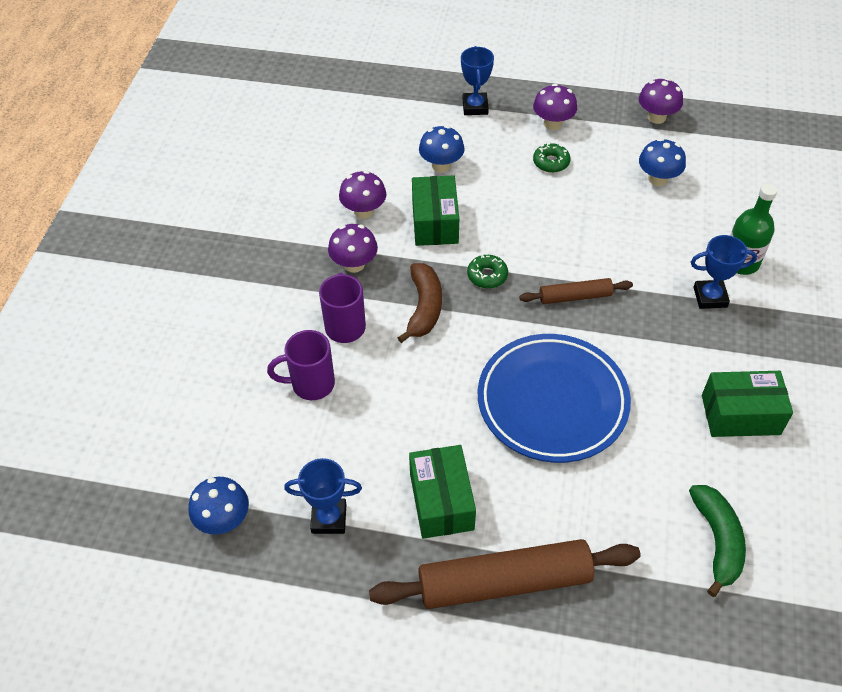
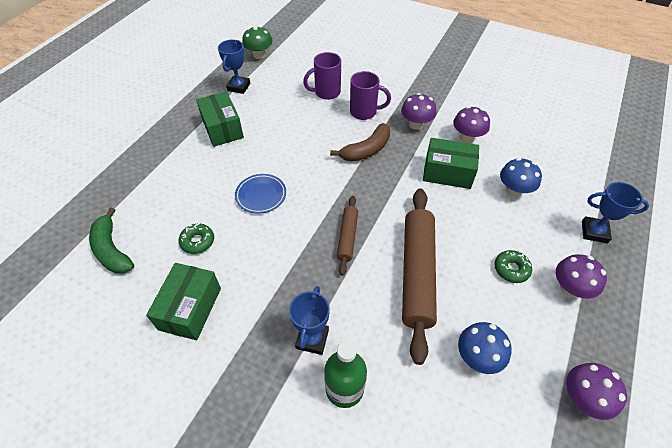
camera: 105 degrees right, 0 degrees up
blue mushroom [189,477,249,534] -> green mushroom [242,26,273,59]
purple mug [267,330,335,400] -> purple mug turned 120 degrees counterclockwise [303,52,341,100]
brown rolling pin [369,539,641,609] -> brown rolling pin moved to [402,188,437,365]
brown banana [397,263,442,343] -> brown banana turned 60 degrees counterclockwise [330,123,390,162]
green box [409,445,476,539] -> green box turned 60 degrees clockwise [196,91,244,147]
green donut [467,255,508,288] -> green donut moved to [179,223,214,254]
blue plate [478,334,631,463] -> blue plate [235,174,286,214], size x0.47
green banana [689,485,746,597] -> green banana turned 45 degrees clockwise [89,207,134,274]

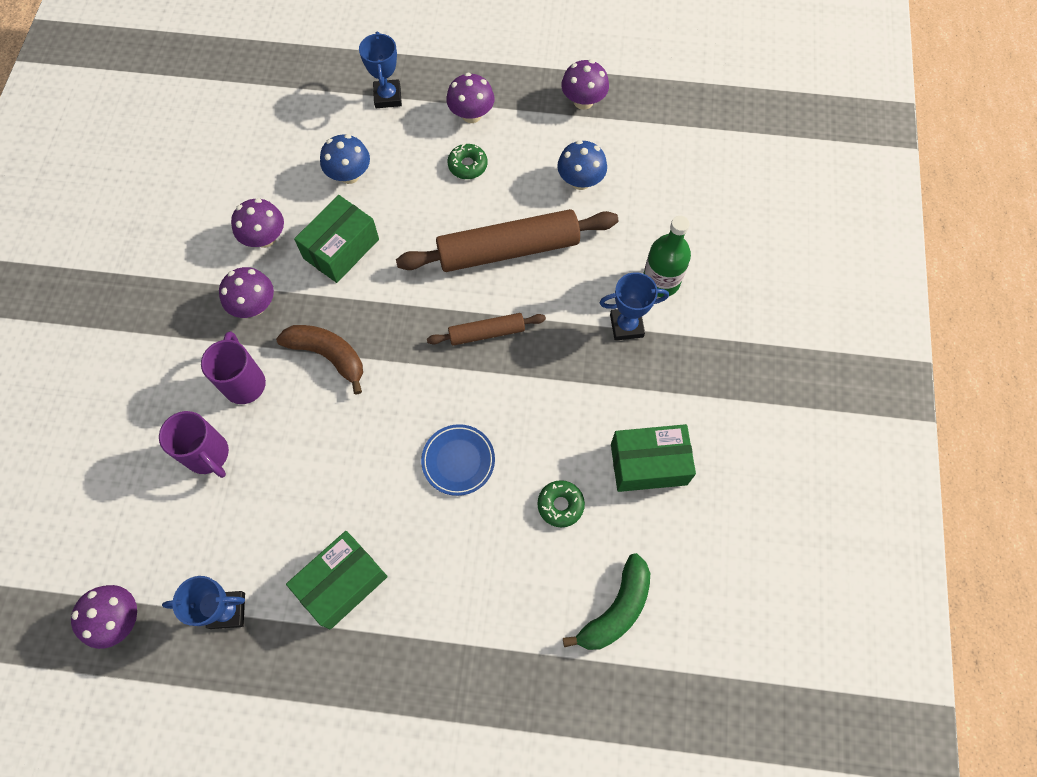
camera: 110 degrees left, 15 degrees up
green mushroom [242,26,273,59] -> purple mushroom [71,585,137,649]
green box [423,138,479,189] -> green box turned 45 degrees clockwise [294,195,379,283]

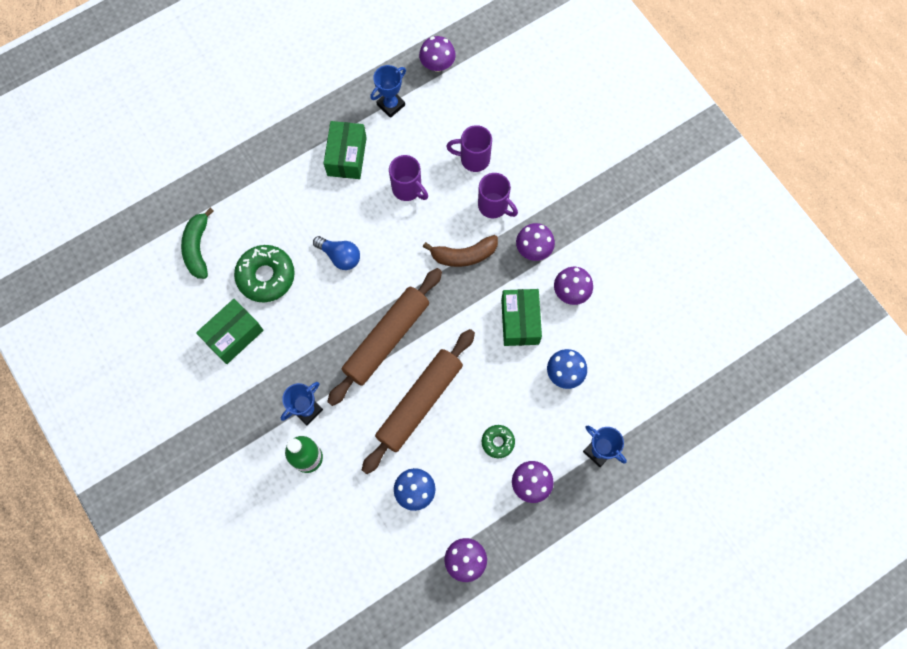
camera: 140 degrees right, 5 degrees up
blue plate [421,424,495,496] -> blue light bulb [313,236,360,270]
brown rolling pin [427,313,546,346] -> brown rolling pin [327,268,442,406], size x1.94
green donut [537,480,585,527] -> green donut [234,245,295,302], size x1.87
none -> purple mug [389,155,428,201]

